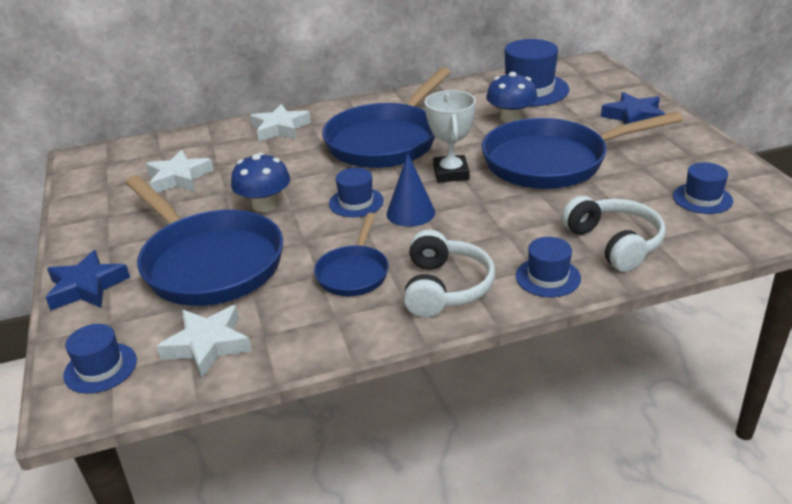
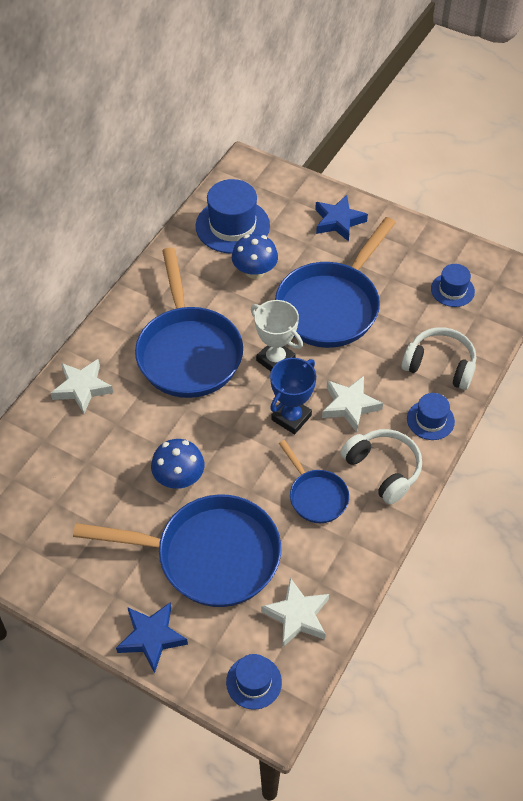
camera: 45 degrees left, 20 degrees up
white star [146,150,214,193] -> white star moved to [322,376,383,432]
blue hat [329,168,384,217] -> none
blue cone [387,154,435,227] -> blue trophy [270,358,316,434]

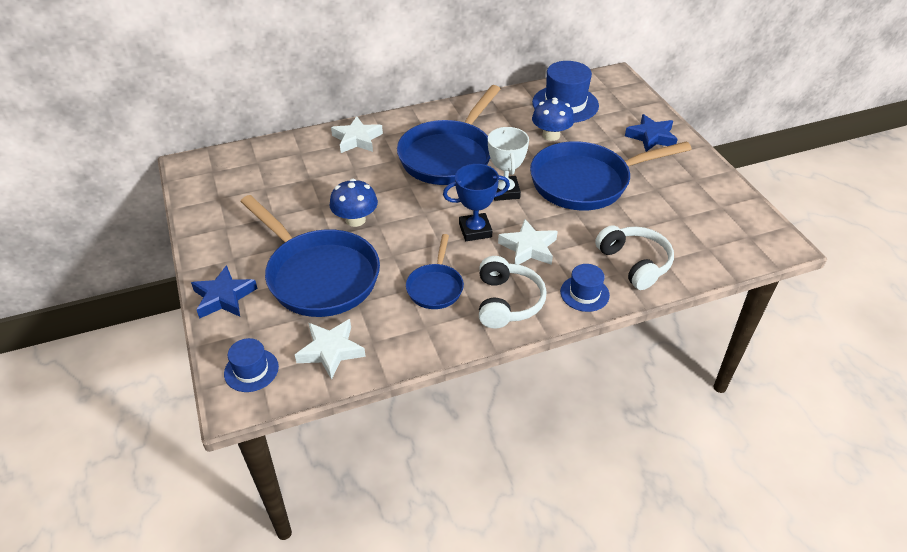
camera: 40 degrees right, 10 degrees down
blue hat [431,264,475,307] -> none

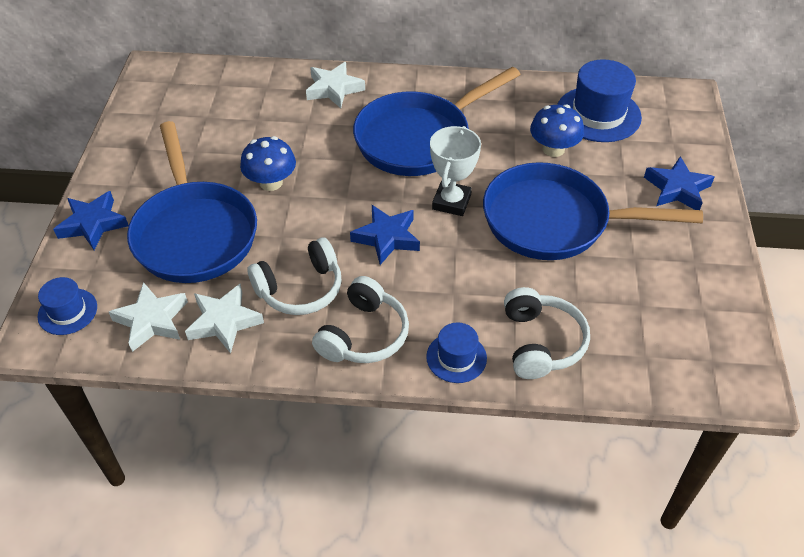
camera: 25 degrees right, 5 degrees up
blue pan [406,234,464,309] -> white headphones [248,237,342,315]
blue trophy [443,164,510,241] -> blue star [350,205,420,265]
white star [498,219,558,265] -> white star moved to [185,284,264,353]

